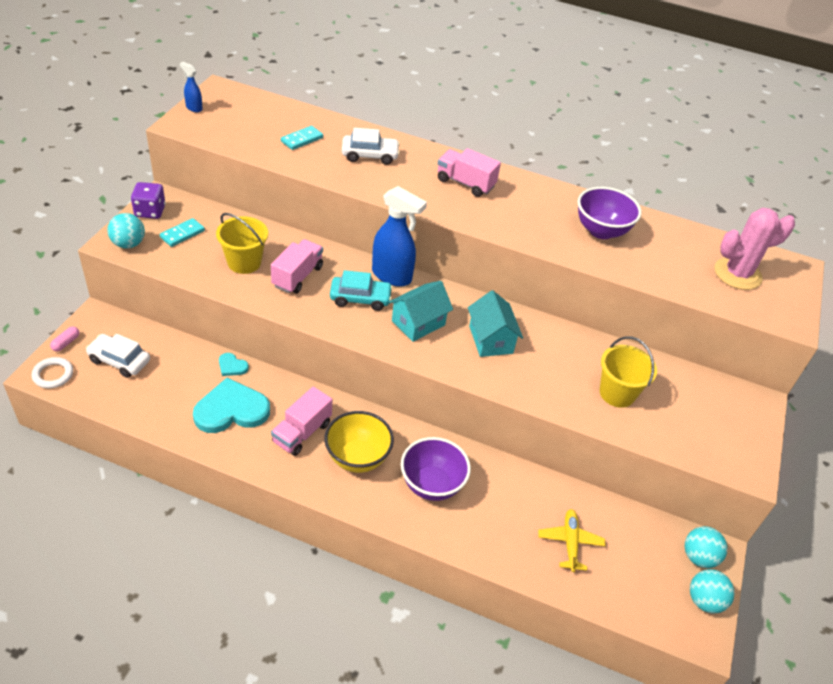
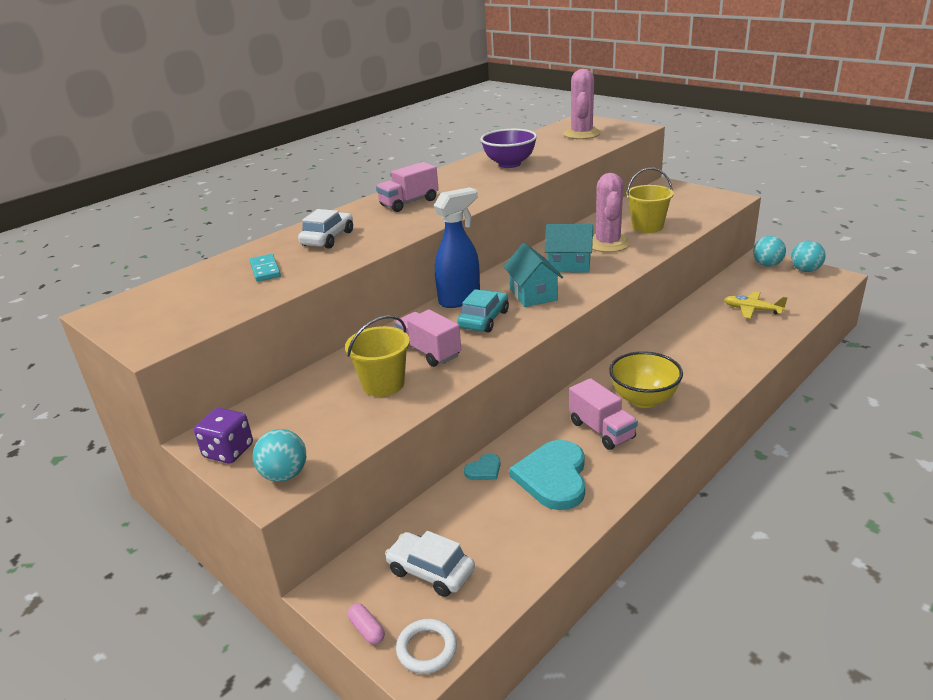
camera: 60 degrees left, 15 degrees down
white car [86,334,150,378] -> white car turned 75 degrees clockwise [385,531,475,597]
turquoise domino [160,218,205,247] -> none
blue spray bottle [180,62,203,112] -> none
purple bowl [401,437,471,501] -> none
none -> pink cactus [592,173,630,252]

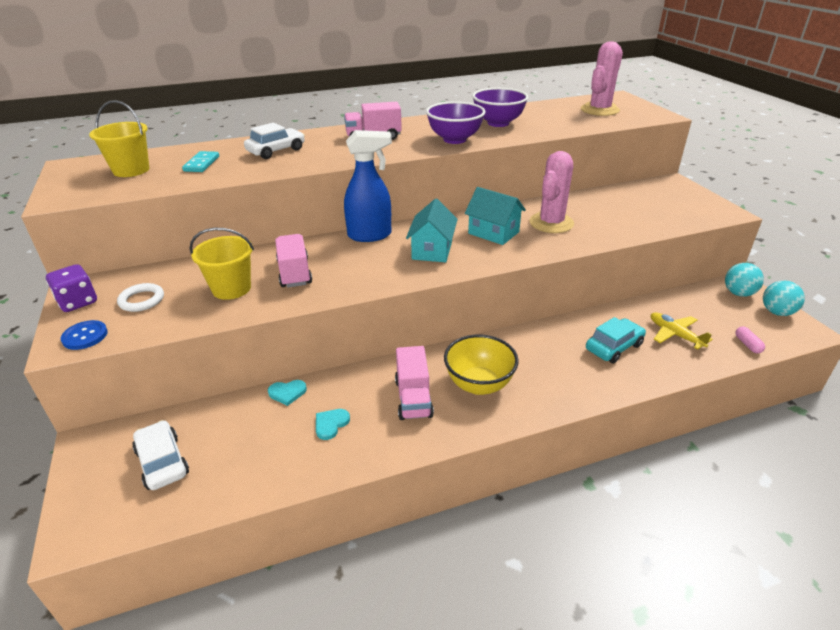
camera: 25 degrees right, 5 degrees up
turquoise ball [253,429,306,482] -> blue button [61,320,108,350]
pink capsule [348,603,385,645] -> pink capsule moved to [735,326,765,353]
white ring [396,619,457,674] -> white ring moved to [117,283,164,312]
turquoise car [457,289,509,333] -> turquoise car moved to [586,317,646,364]
turquoise heart [509,440,585,510] -> turquoise heart [316,409,350,440], size x0.46
yellow bucket [626,168,674,233] -> yellow bucket moved to [89,100,149,177]
none -> purple bowl [426,101,485,144]

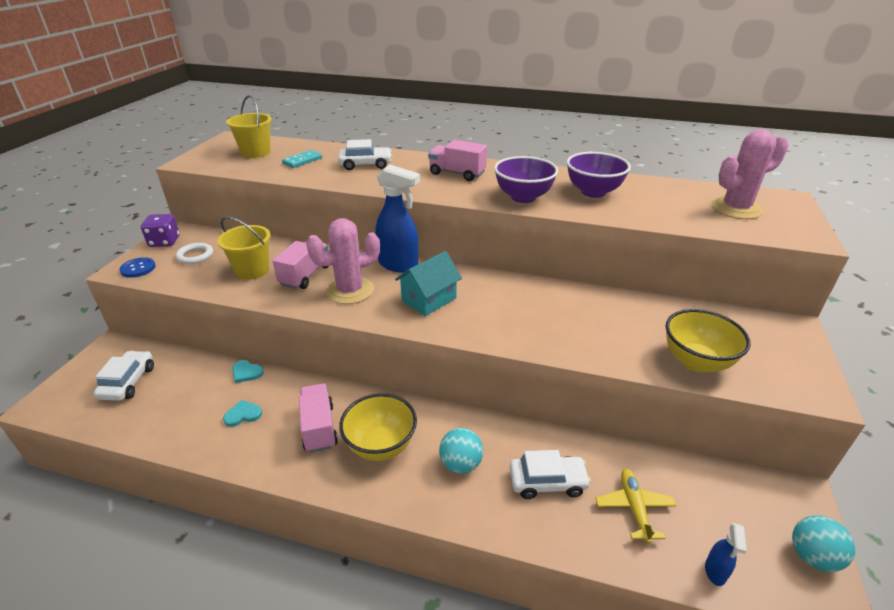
camera: 35 degrees right, 0 degrees up
pink truck [395,346,434,420] -> pink truck turned 135 degrees clockwise [299,383,338,453]
turquoise house [465,187,526,245] -> none
pink cactus [529,151,574,233] -> pink cactus moved to [306,218,380,304]
turquoise car [586,317,646,364] -> white car [510,450,591,499]
turquoise ball [725,263,764,297] -> turquoise ball moved to [439,428,483,474]
pink capsule [735,326,765,353] -> blue spray bottle [705,523,747,586]
none -> yellow bowl [666,309,751,373]

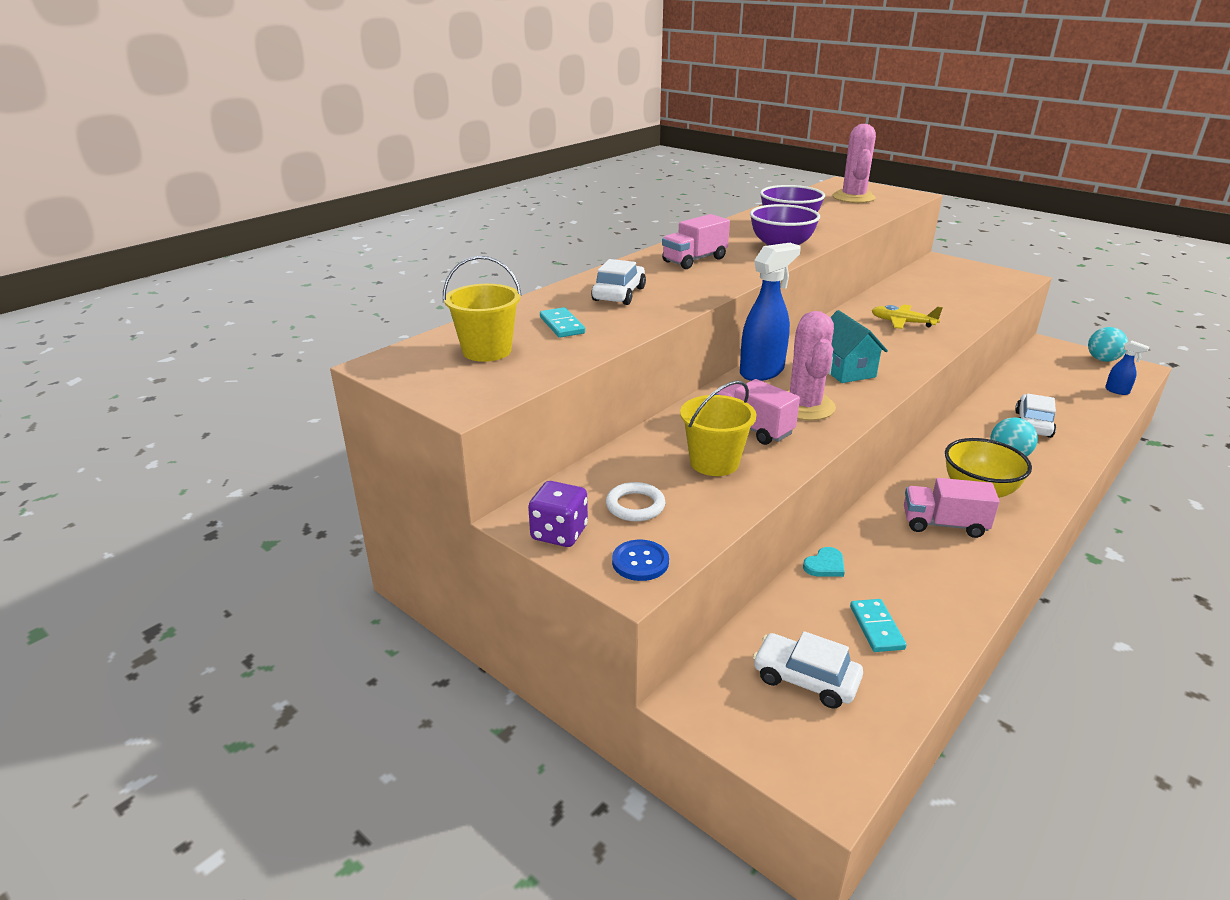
camera: 65 degrees left, 5 degrees down
turquoise heart [223,400,262,427] -> none
yellow plane [595,469,677,544] -> yellow plane moved to [871,304,943,329]
yellow bowl [666,309,751,373] -> none
none -> turquoise domino [850,599,907,652]

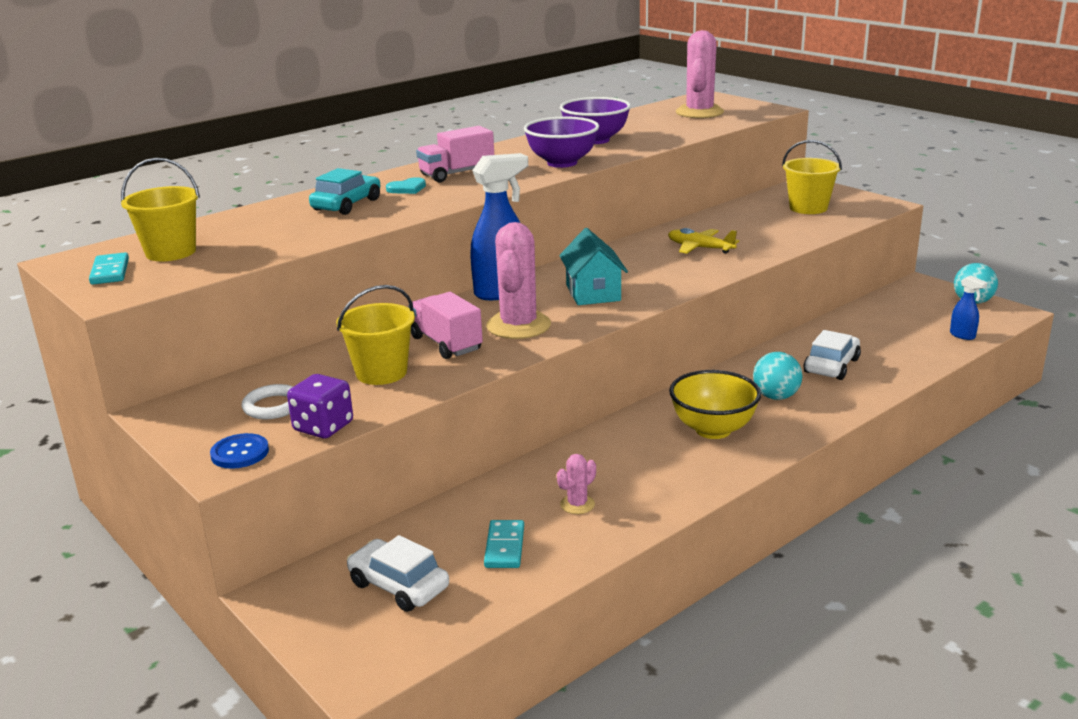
camera: 10 degrees right, 5 degrees down
purple dice [528,481,588,547] -> purple dice moved to [287,374,353,438]
turquoise domino [540,307,585,338] -> turquoise domino moved to [89,252,129,285]
white car [591,259,646,305] -> turquoise car [309,168,380,215]
turquoise heart [803,547,845,577] -> turquoise heart moved to [386,177,426,194]
pink truck [904,478,1000,538] -> none
none -> pink cactus [557,454,596,514]
none -> yellow bucket [782,140,842,214]

